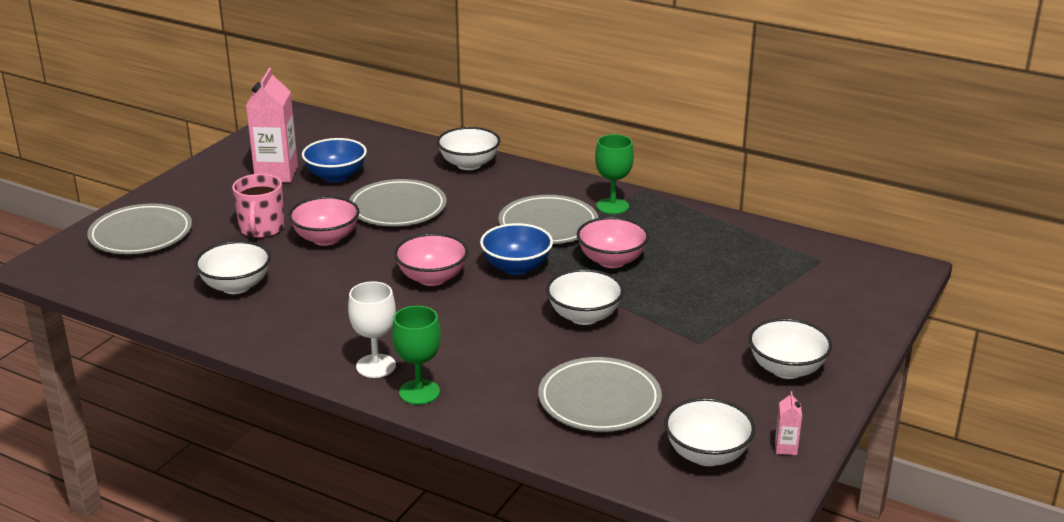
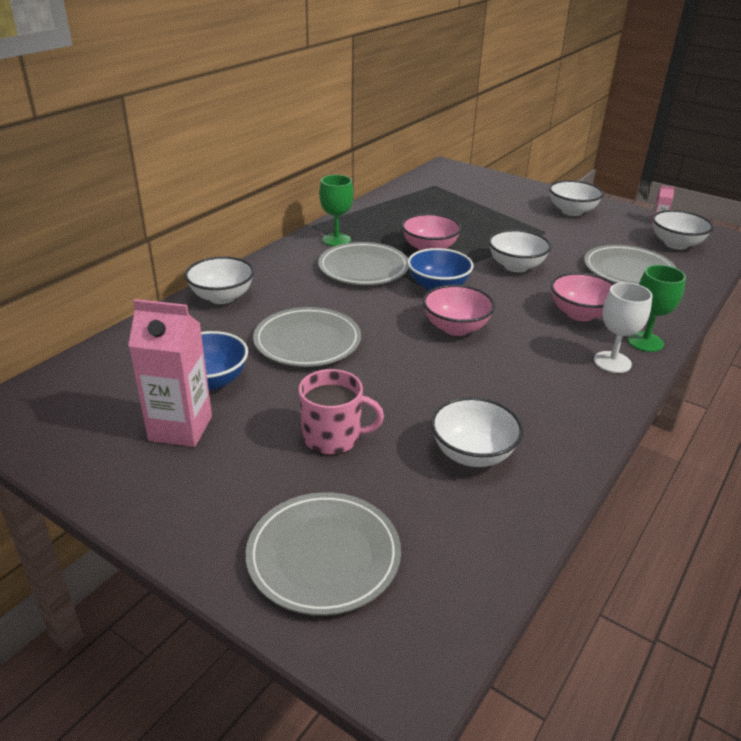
camera: 85 degrees left, 5 degrees up
pink bowl [289,196,359,246] -> pink bowl moved to [551,272,615,321]

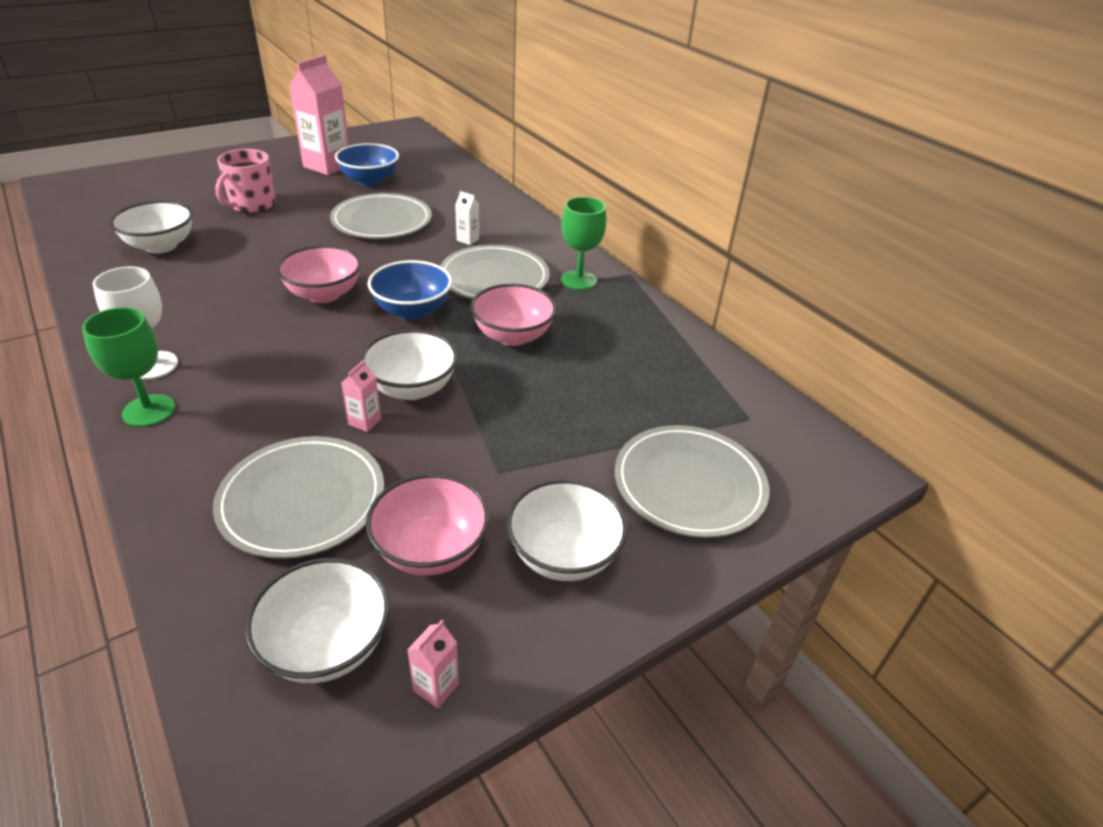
camera: 110 degrees right, 5 degrees up
white bowl [185,256,254,304] -> none
grey plate [246,492,401,616] -> grey plate moved to [615,425,769,538]
pink bowl [551,272,615,321] -> pink bowl moved to [366,474,489,576]
none -> pink carton [341,360,381,432]
none -> white carton [455,191,479,245]

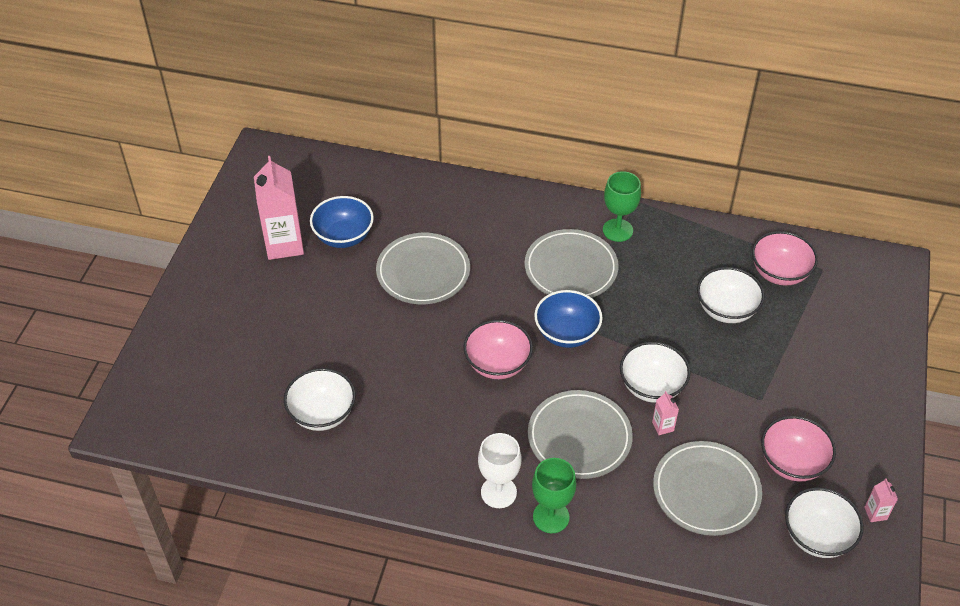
camera: 40 degrees left, 10 degrees up
pink mug [215,149,276,213] -> none
white carton [455,191,479,245] -> none
pink bowl [470,284,557,346] -> pink bowl moved to [752,231,818,286]
white bowl [506,479,628,581] -> white bowl moved to [697,267,765,323]
grey plate [615,425,769,538] -> grey plate moved to [528,390,633,479]

